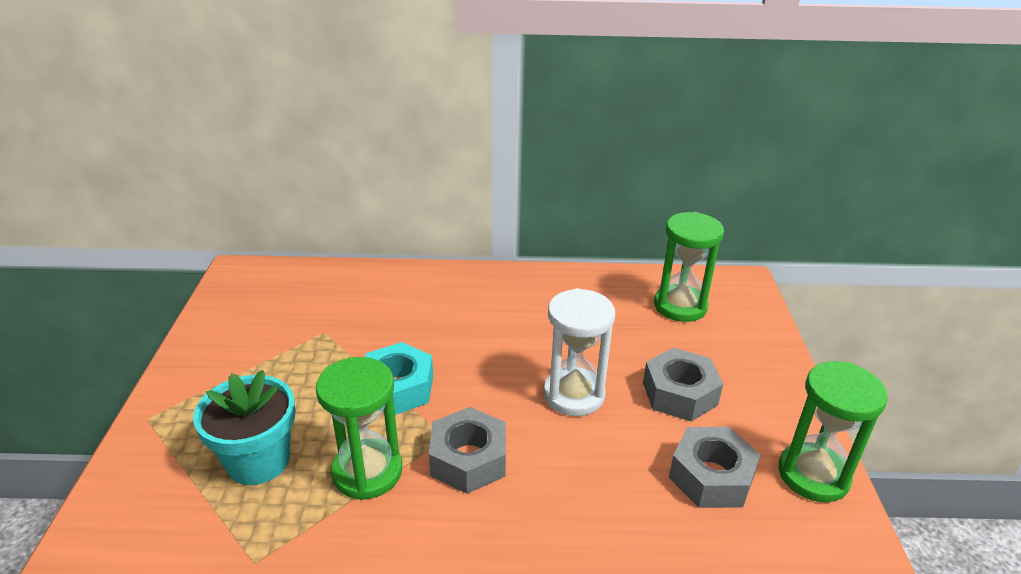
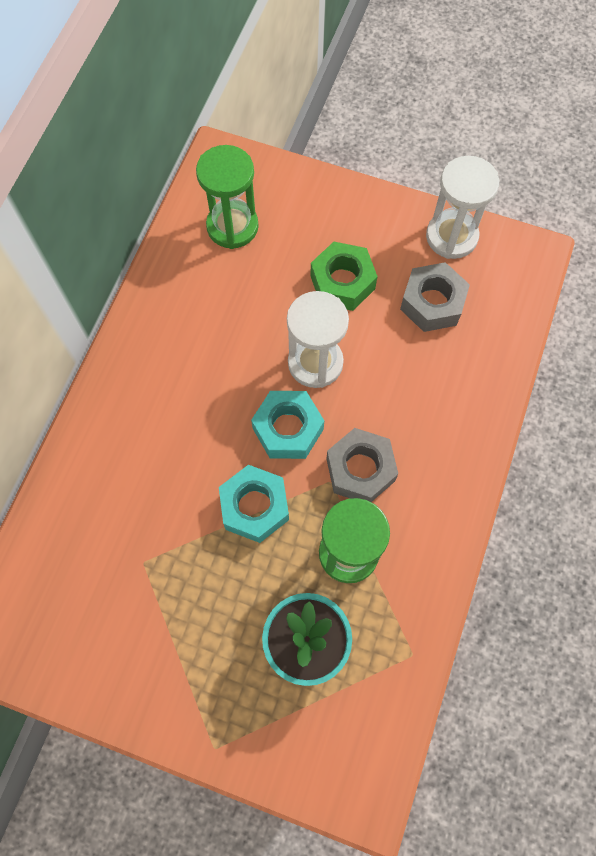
camera: 70 degrees left, 35 degrees up
grey nut [643,348,723,422] -> green nut [310,242,378,311]
green hourglass [779,361,888,502] -> white hourglass [426,156,499,259]
none -> turquoise nut [251,391,324,459]

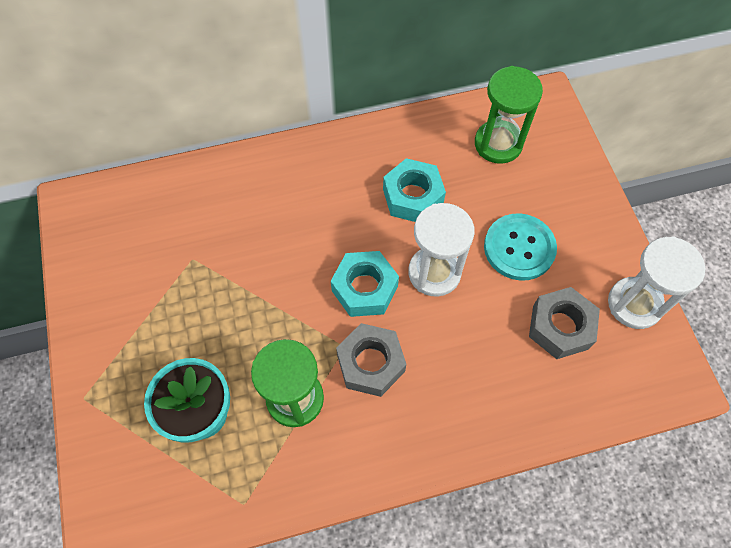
camera: 55 degrees right, 5 degrees down
turquoise nut [219,465,289,543] -> turquoise nut moved to [383,158,446,222]
green nut [310,242,378,311] -> turquoise button [484,213,557,281]

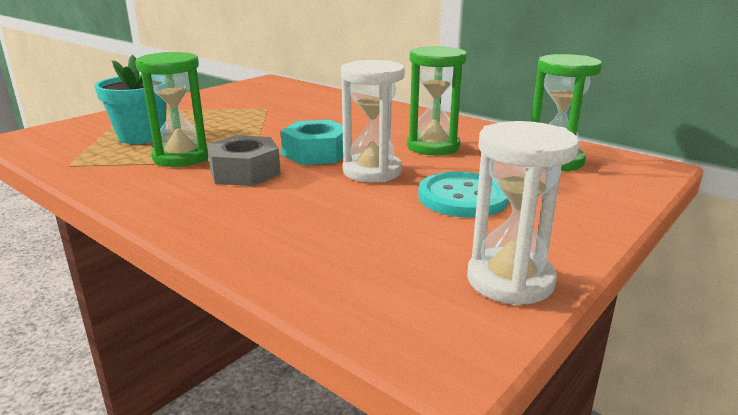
camera: 55 degrees right, 40 degrees down
turquoise nut [383,158,446,222] -> green hourglass [407,46,467,155]
grey nut [529,287,600,359] -> none

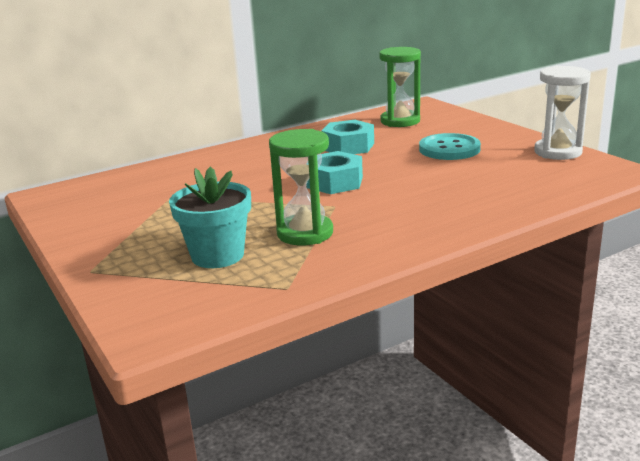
camera: 70 degrees left, 0 degrees up
grey nut [207,135,281,186] -> none
white hourglass [341,60,405,182] -> none
green hourglass [407,46,467,155] -> turquoise nut [321,120,374,154]

